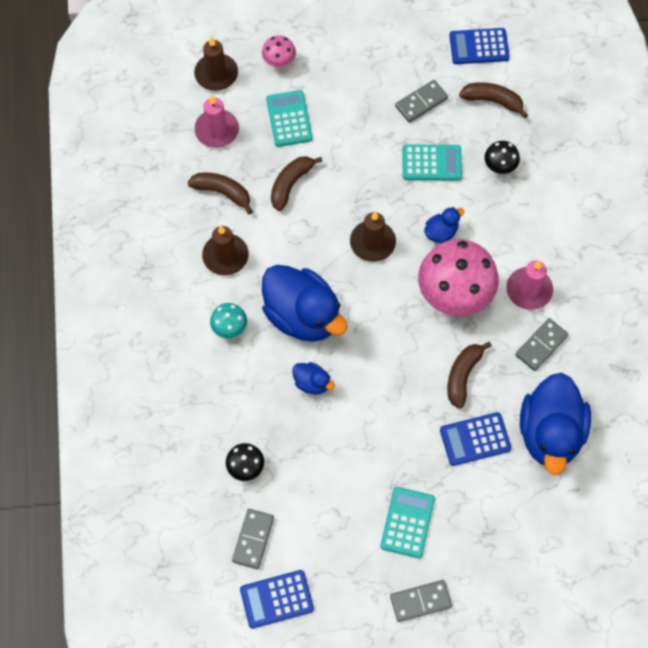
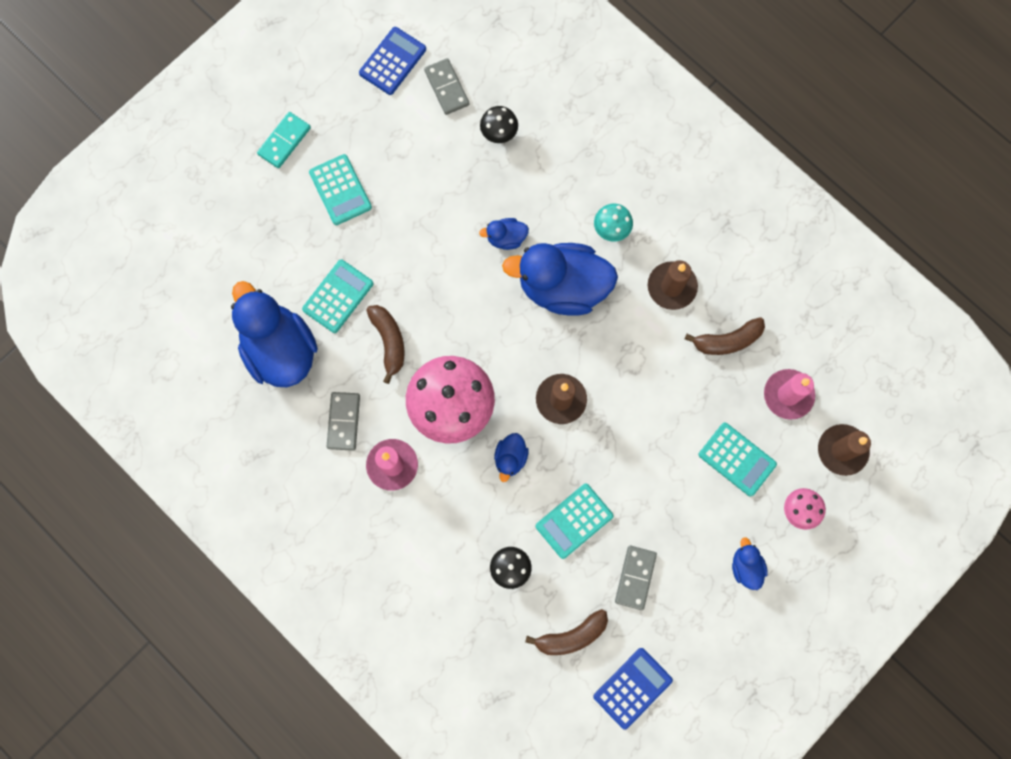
camera: 140 degrees right, 10 degrees up
brown banana [271,156,323,211] -> none
grey domino [390,580,452,622] -> turquoise domino [257,112,311,168]
blue calculator [440,412,512,466] -> turquoise calculator [302,260,373,333]
none -> blue duck [732,537,768,590]

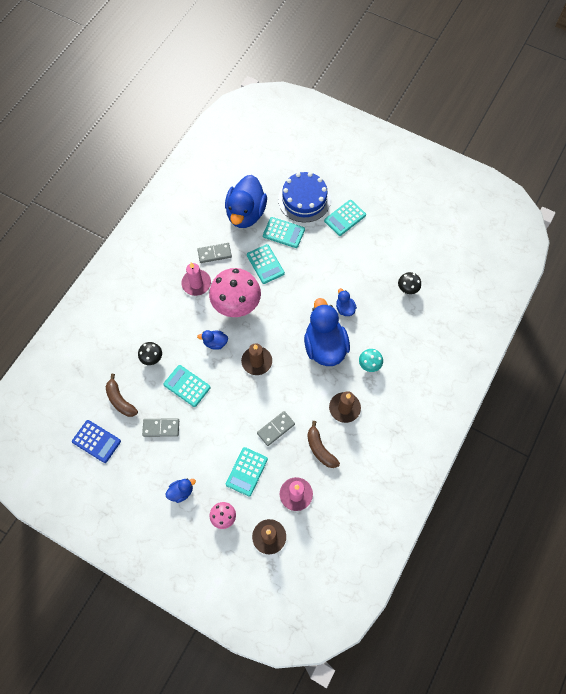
camera: 75 degrees right, 10 degrees down
blue duck [231,281,318,387] -> blue duck turned 150 degrees clockwise [225,175,267,228]
turquoise domino [257,112,311,168] -> none
blue calculator [359,27,426,95] -> none
brown banana [366,305,404,384] -> turquoise calculator [247,244,285,284]
grey domino [424,58,469,115] -> grey domino moved to [257,411,295,446]
none -> blue cake [278,172,331,222]

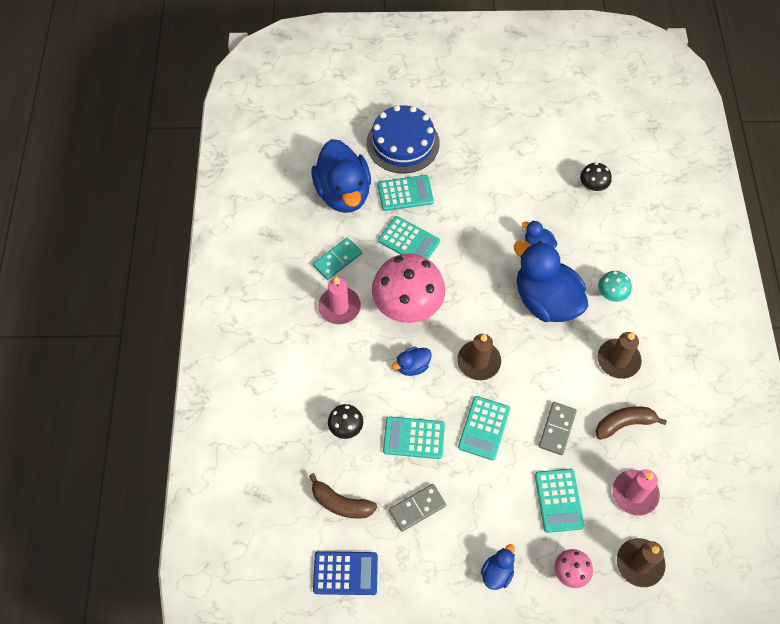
camera: 30 degrees left, 5 degrees down
grey domino [197,243,232,263] -> turquoise domino [313,238,362,280]
brown banana [307,421,340,468] -> brown banana turned 135 degrees clockwise [596,406,667,440]
turquoise calculator [324,200,366,236] -> turquoise calculator moved to [458,396,510,460]

